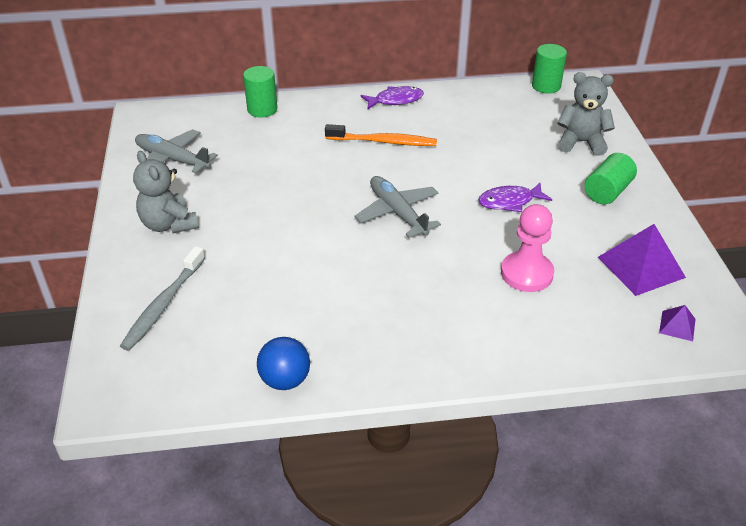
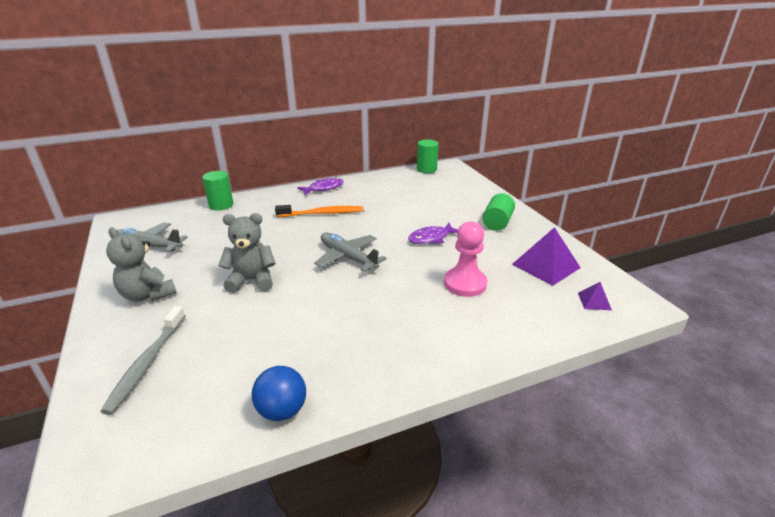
camera: 15 degrees left, 10 degrees down
grey teddy bear [557,72,615,156] -> grey teddy bear moved to [219,213,276,293]

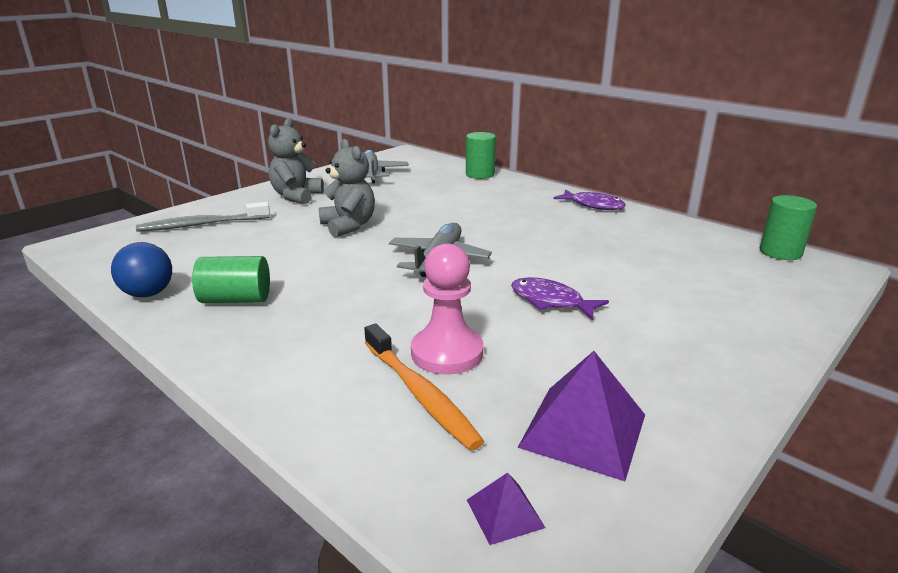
camera: 65 degrees right, 5 degrees down
orange toothbrush [275,205,364,217] -> orange toothbrush moved to [364,324,485,450]
green cylinder [482,193,515,231] -> green cylinder moved to [192,256,270,303]

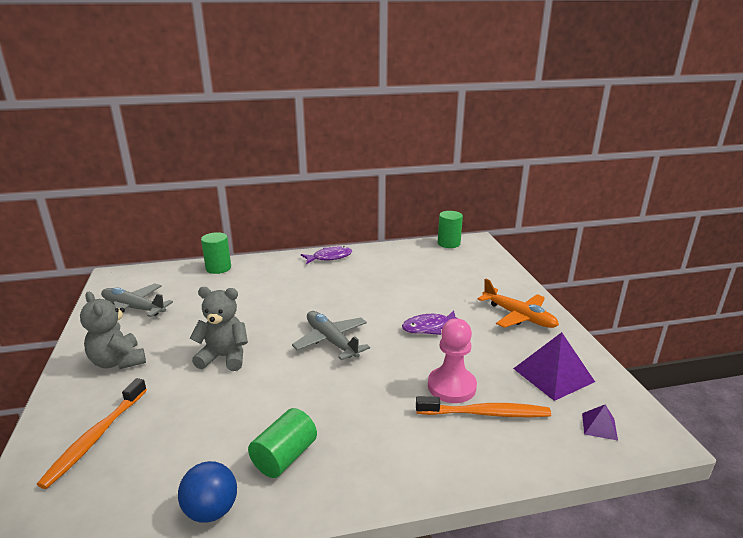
camera: 55 degrees left, 0 degrees up
grey toothbrush [136,202,270,232] -> orange toothbrush [37,378,147,489]
none -> orange plane [478,278,559,328]

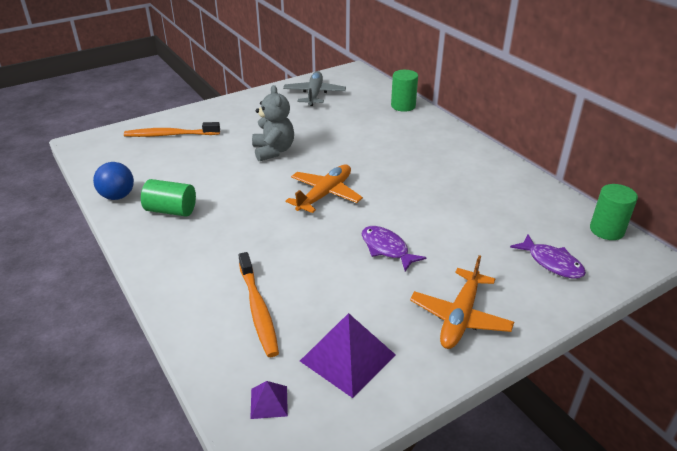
camera: 70 degrees right, 10 degrees up
grey teddy bear [80,292,146,369] -> none
grey plane [292,311,370,360] -> orange plane [286,164,363,213]
purple fish [301,246,352,264] -> purple fish moved to [510,234,586,279]
pink pawn [428,318,477,403] -> none

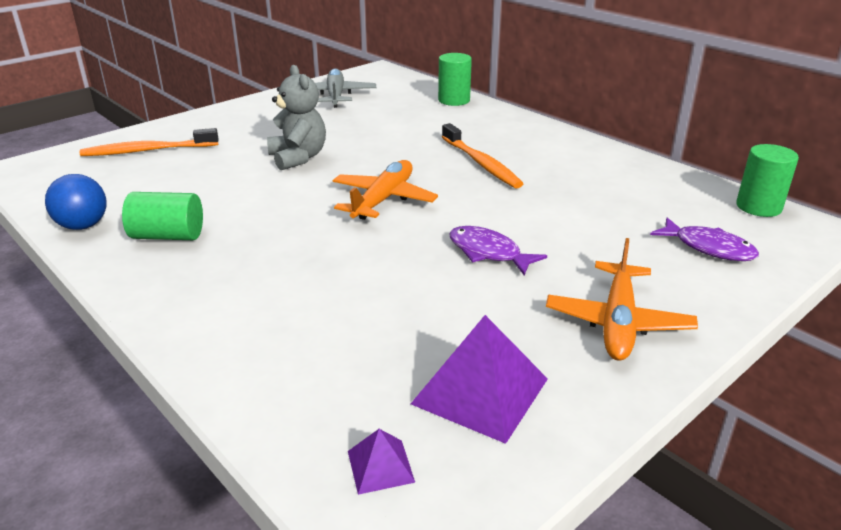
camera: 10 degrees left, 5 degrees down
orange toothbrush [238,252,279,357] -> orange toothbrush moved to [442,123,523,189]

